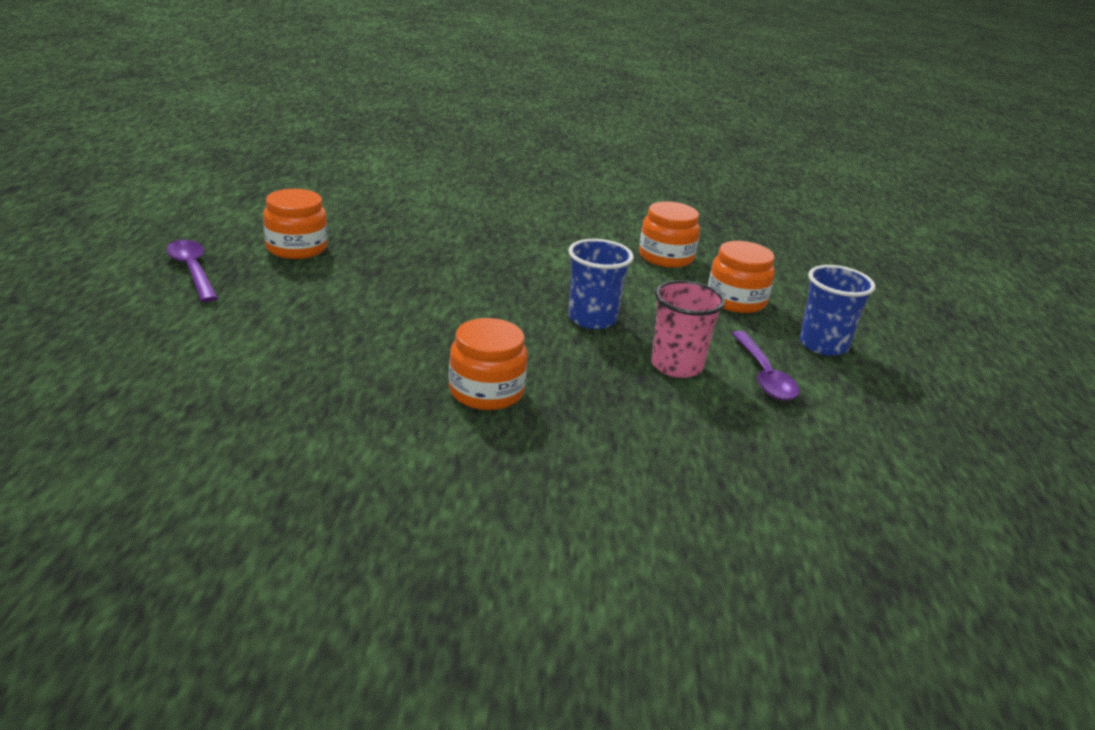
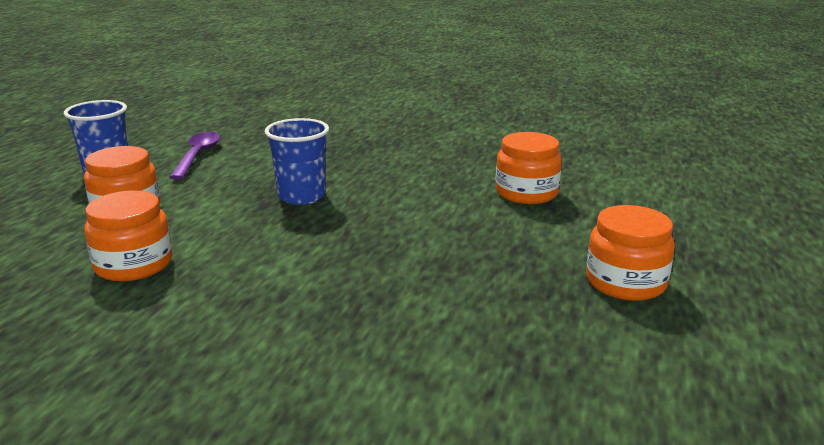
camera: 165 degrees left, 5 degrees down
purple spoon [166,240,218,302] -> none
orange jar [449,318,528,410] -> orange jar moved to [496,132,562,204]
pink cup [651,280,725,378] -> none

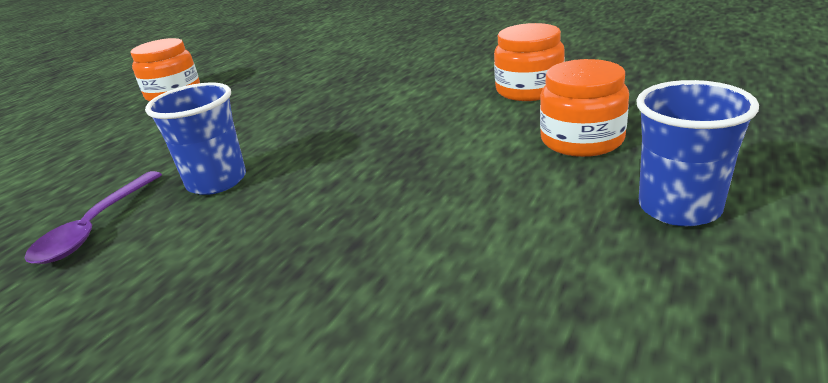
camera: 165 degrees left, 5 degrees up
purple spoon [169,132,220,180] -> purple spoon moved to [25,171,162,264]
blue cup [265,118,329,205] -> blue cup moved to [145,82,246,195]
orange jar [496,132,562,204] -> none

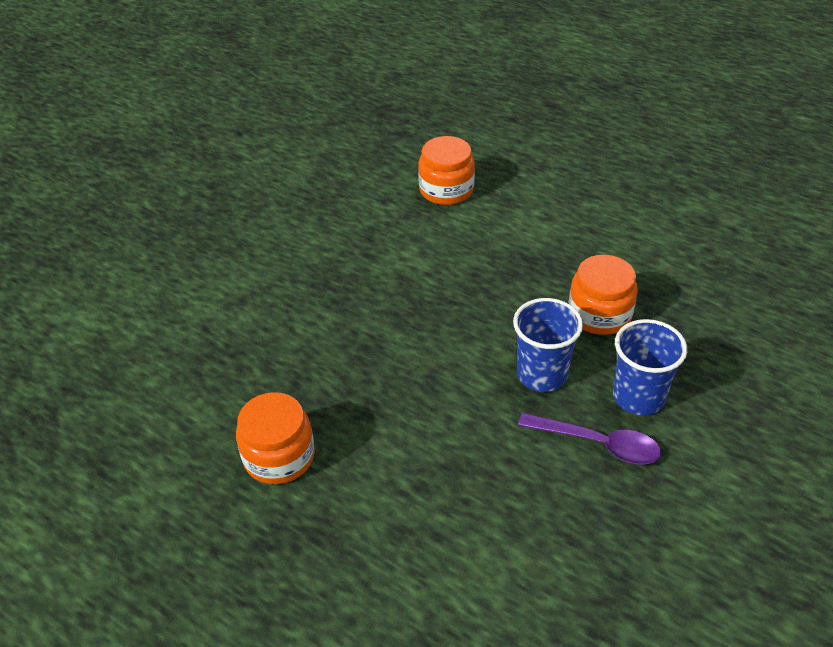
camera: 85 degrees left, 15 degrees up
orange jar [540,59,629,157] -> orange jar moved to [569,255,638,335]
blue cup [636,80,759,226] -> blue cup moved to [613,319,687,415]

